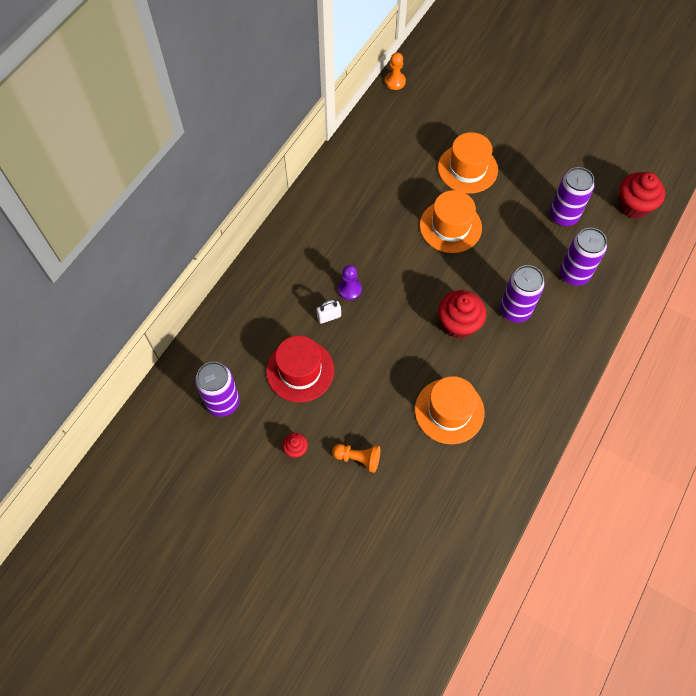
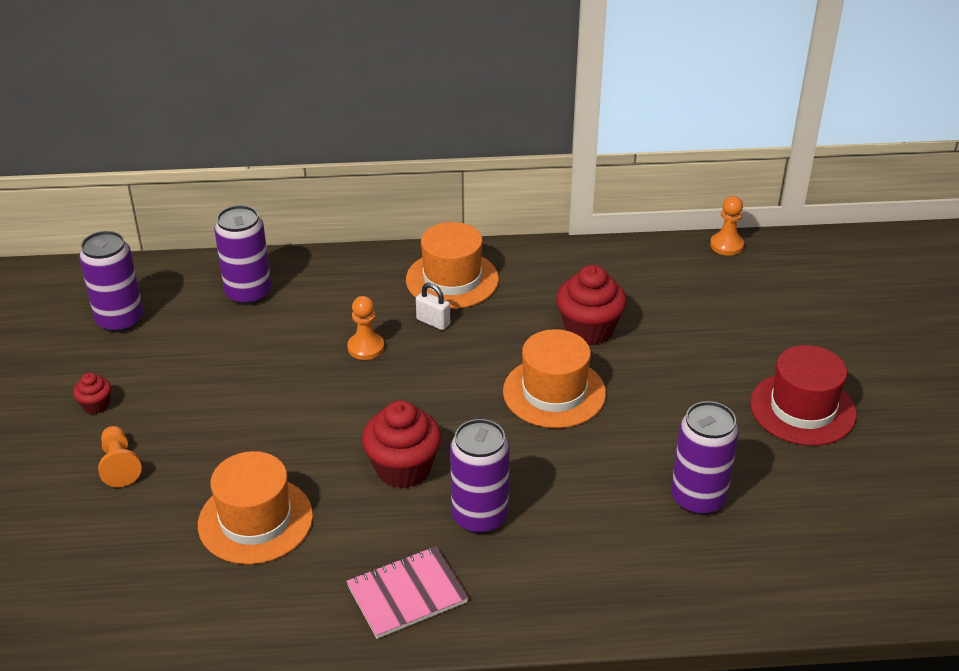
camera: 55 degrees right, 25 degrees down
red hat [266,336,334,402] -> red hat moved to [750,345,857,446]
white padlock [317,300,341,324] -> white padlock moved to [416,282,450,330]
purple pawn [338,265,362,300] -> orange pawn [347,296,384,360]
orange hat [438,132,498,193] -> orange hat moved to [406,222,499,309]
purple can [560,228,607,286] -> purple can moved to [214,205,272,305]
red cupcake [619,172,665,219] -> red cupcake moved to [556,265,627,345]
none -> pink notebook [346,546,469,639]

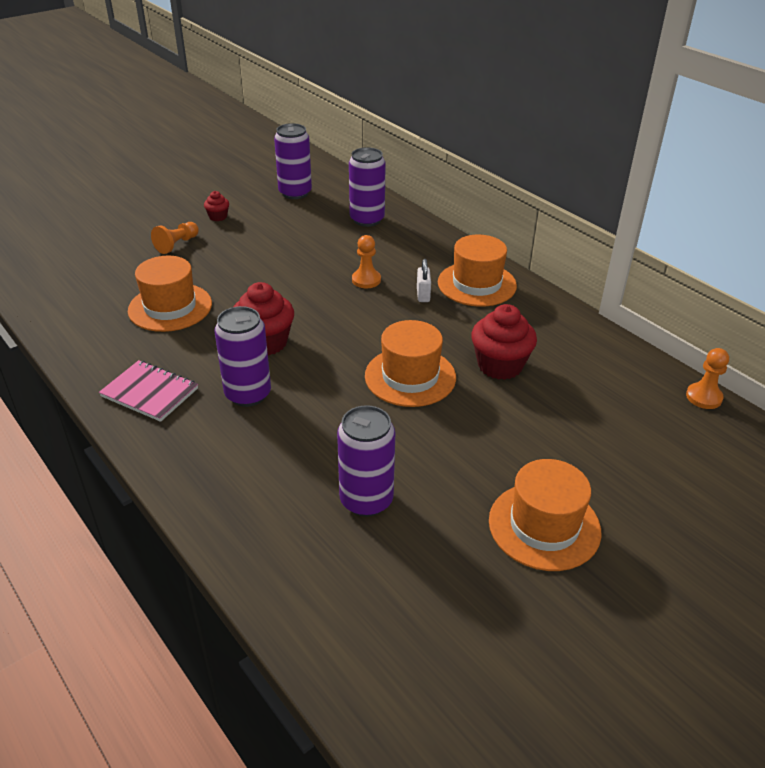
camera: 55 degrees right, 0 degrees up
red hat [750,345,857,446] -> orange hat [489,459,601,571]

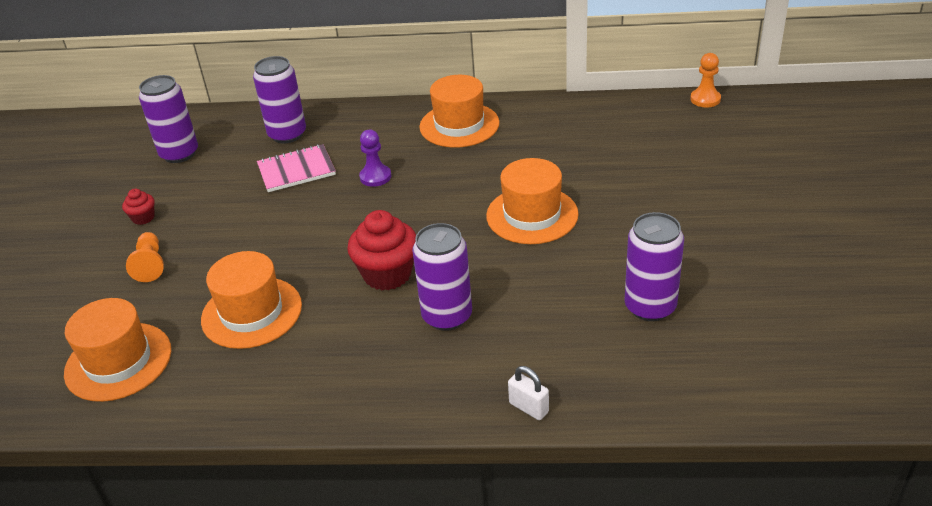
camera: 45 degrees left, 0 degrees up
pink notebook [99,360,198,422] -> pink notebook moved to [257,144,336,192]
orange pawn [352,235,381,288] -> purple pawn [359,130,391,187]
white padlock [417,259,431,302] -> white padlock moved to [508,366,549,420]
red cupcake [471,304,537,380] -> none
orange hat [489,459,601,571] -> orange hat moved to [64,298,171,402]

